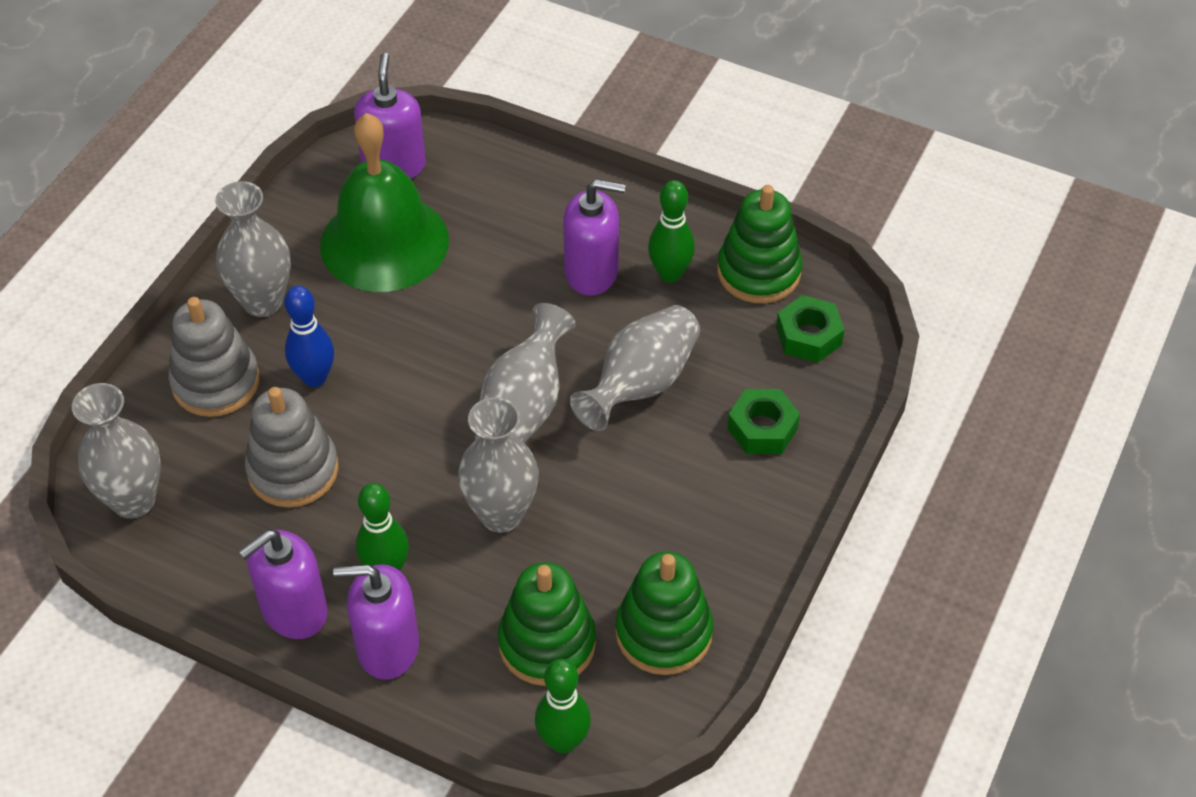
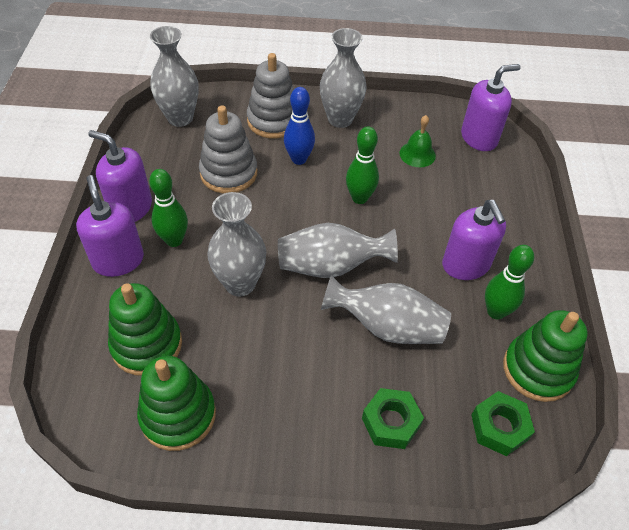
camera: 65 degrees right, 0 degrees up
green bell [320,113,449,292] -> green bell [399,115,436,167], size x0.42
green bowling pin [535,659,591,754] -> green bowling pin moved to [346,126,379,204]

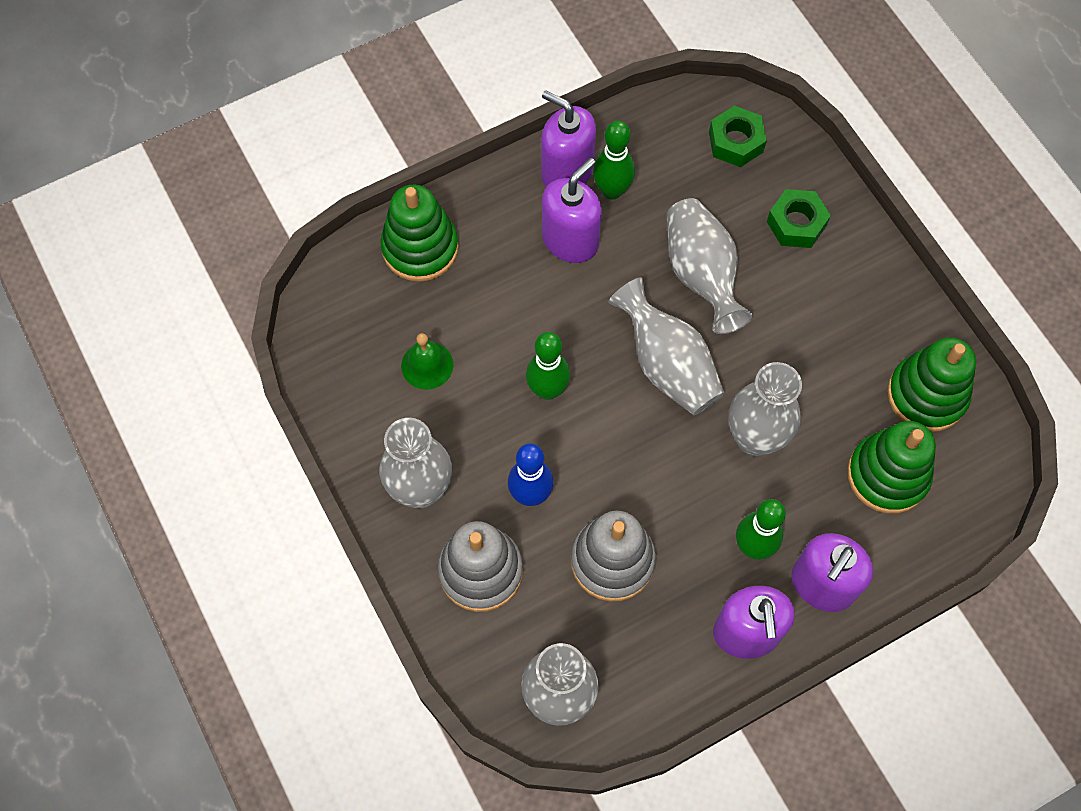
camera: 120 degrees left, 15 degrees up
purple soap dispenser [461,64,521,151] -> purple soap dispenser moved to [541,90,596,187]
green stacking toy [503,310,588,402] -> green stacking toy moved to [380,185,459,282]

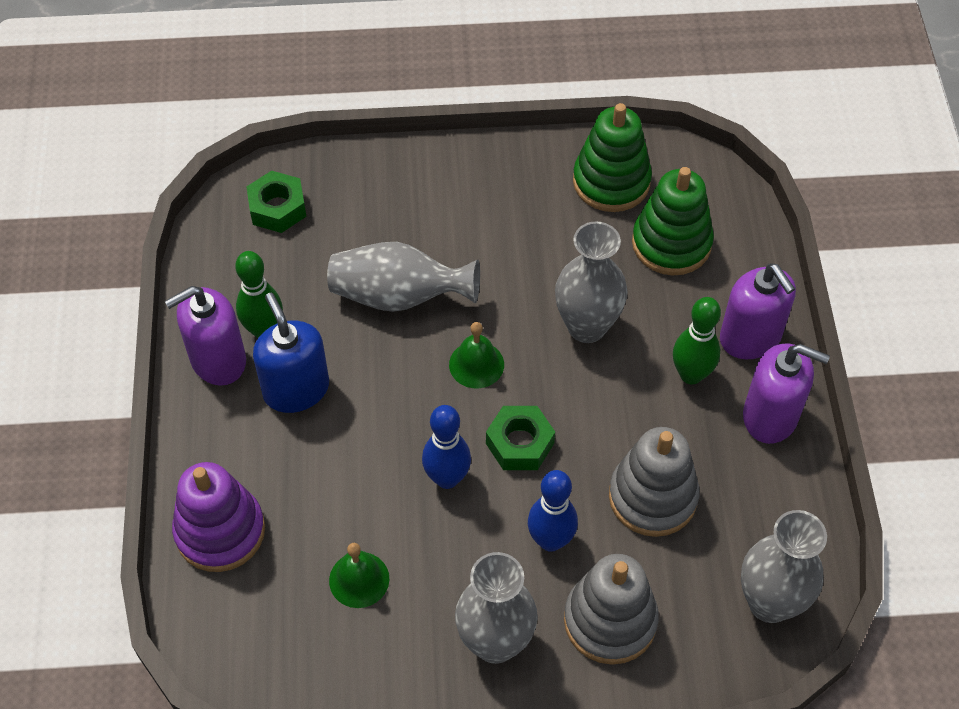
camera: 65 degrees left, 10 degrees down
green stacking toy [380,185,459,282] -> purple stacking toy [172,462,265,572]
green bowling pin [526,332,570,400] -> blue bowling pin [422,405,471,489]
purple soap dispenser [542,158,602,263] -> blue soap dispenser [253,293,329,413]
grey vase [608,277,724,415] -> green bell [449,322,504,388]
green nut [767,189,831,248] -> green nut moved to [486,406,555,470]

